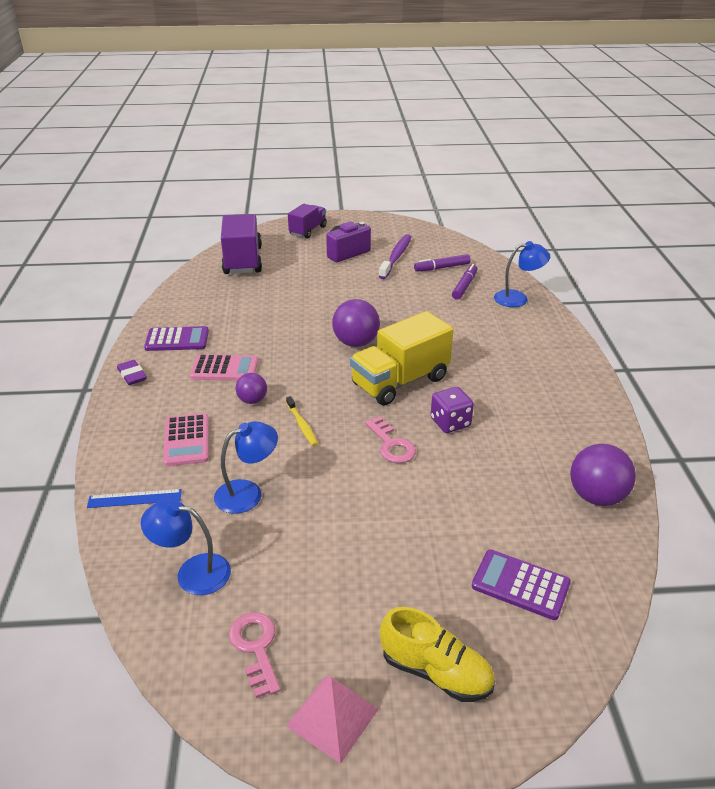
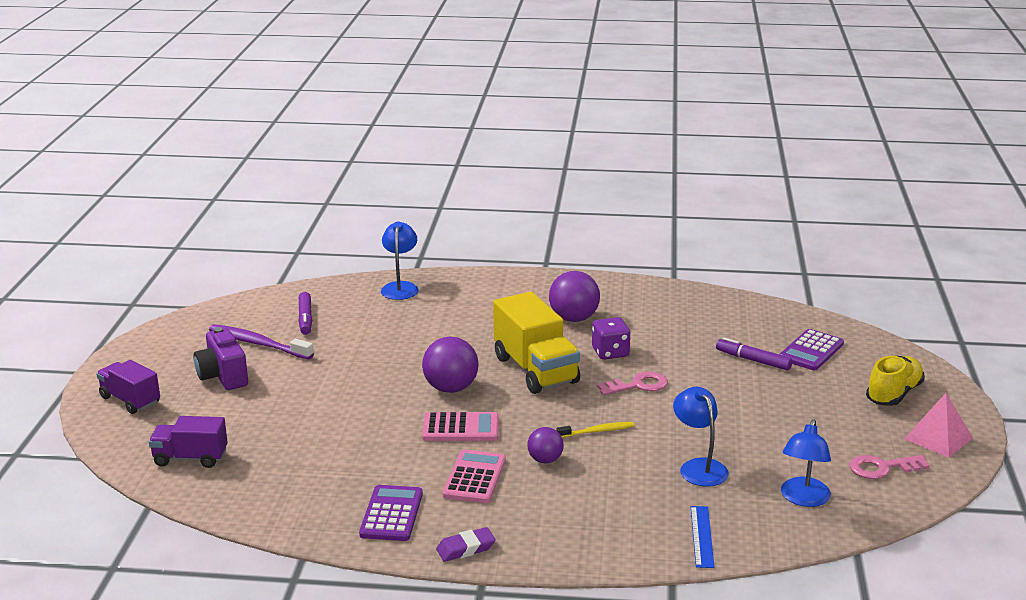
camera: 80 degrees left, 10 degrees down
pink calculator [163,413,209,466] -> pink calculator moved to [422,412,499,441]
purple truck [221,214,262,274] -> purple truck [149,416,228,468], size x0.60
purple marker [452,264,478,300] -> purple marker moved to [716,337,792,371]
purple ball [570,444,636,506] -> purple ball moved to [549,271,600,322]

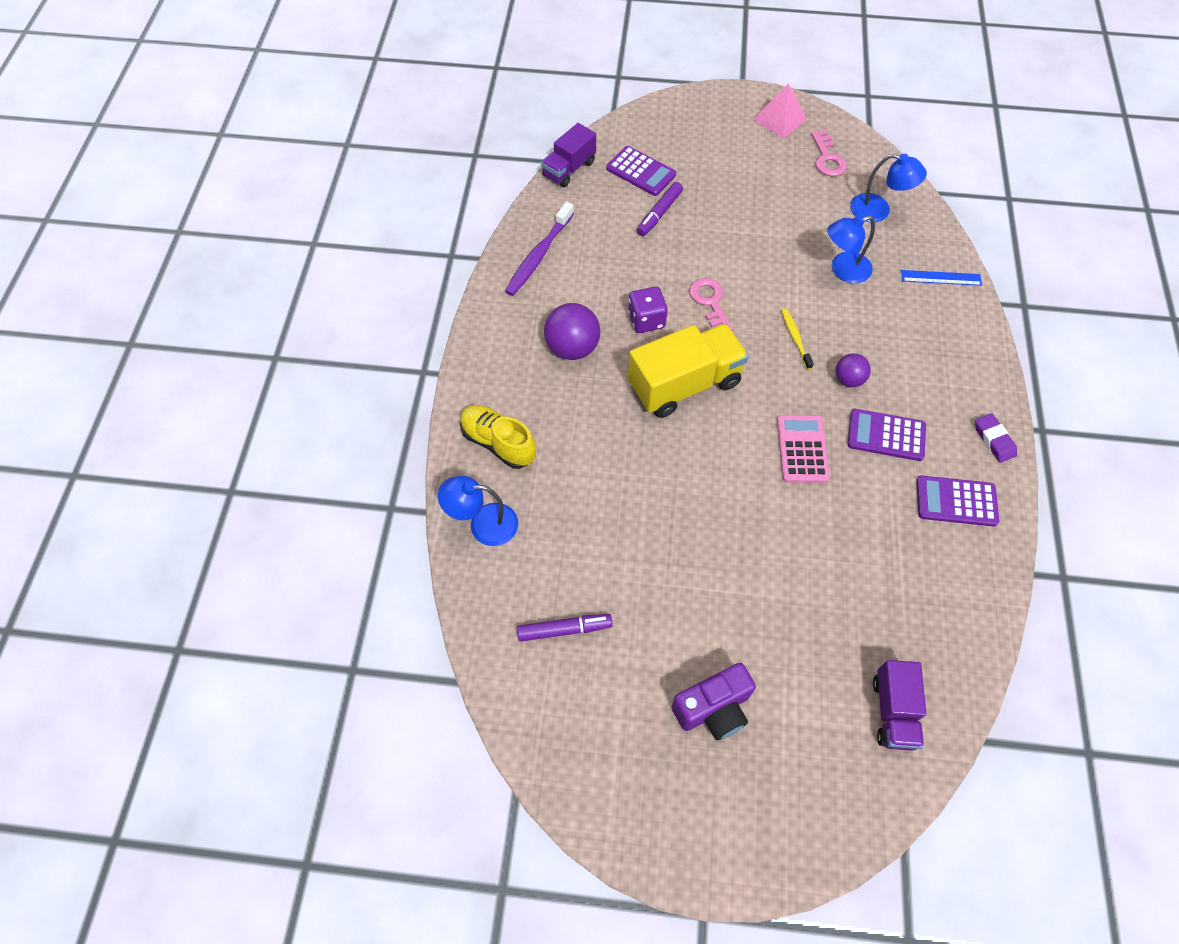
camera: 90 degrees left, 35 degrees up
purple truck [96,360,160,414] -> purple truck moved to [541,123,596,187]
purple toothbrush [209,324,314,359] -> purple toothbrush moved to [505,202,574,296]
purple ball [422,337,478,393] -> none
pink calculator [443,450,506,503] -> purple calculator [848,409,926,461]
yellow shoe [866,356,925,406] -> yellow shoe moved to [460,405,536,469]

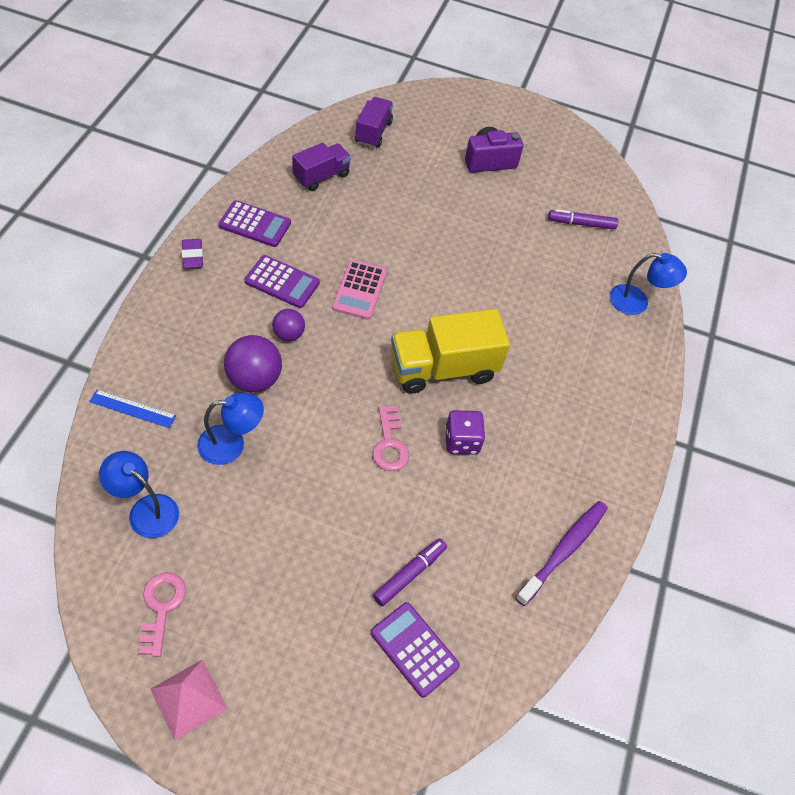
camera: 175 degrees left, 5 degrees down
yellow shoe [460,405,536,469] -> none
purple truck [541,123,596,187] -> purple truck moved to [292,143,351,191]
purple ball [544,303,600,360] -> purple ball moved to [224,335,282,393]
yellow toothbrush [781,309,814,369] -> none

